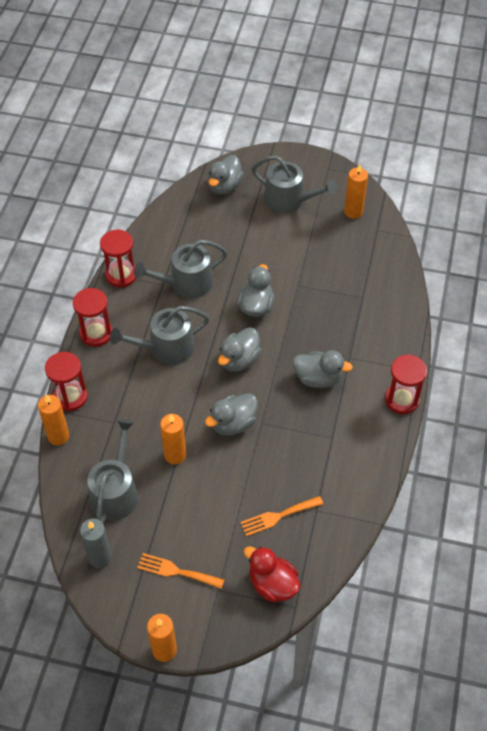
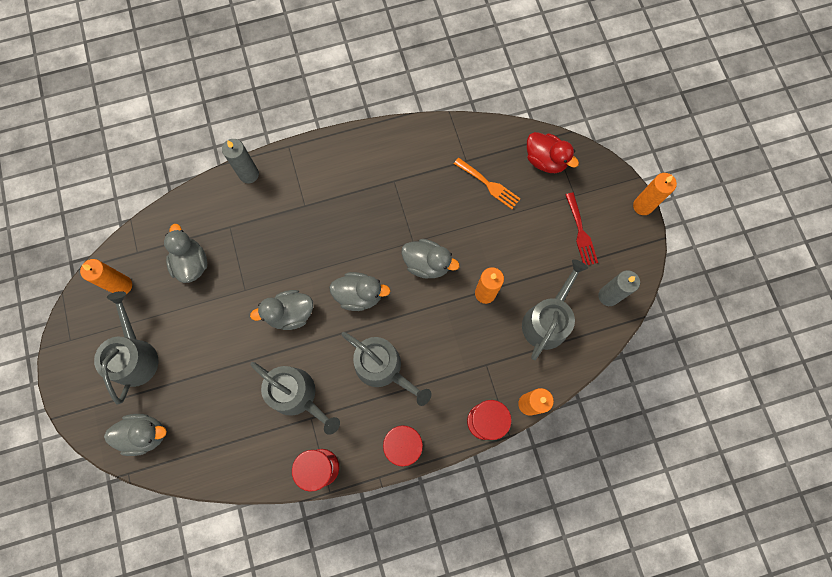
camera: 120 degrees left, 20 degrees up
grey watering can [87,419,138,523] -> grey watering can turned 135 degrees clockwise [522,259,588,360]
orange fork [137,553,224,589] -> red fork [565,193,598,265]
red duck [243,546,300,602] -> red duck turned 60 degrees counterclockwise [527,132,579,173]
grey duck [293,350,353,388] -> grey duck moved to [164,224,207,283]
red hourglass [385,355,427,414] -> none
none -> grey candle [222,139,259,184]

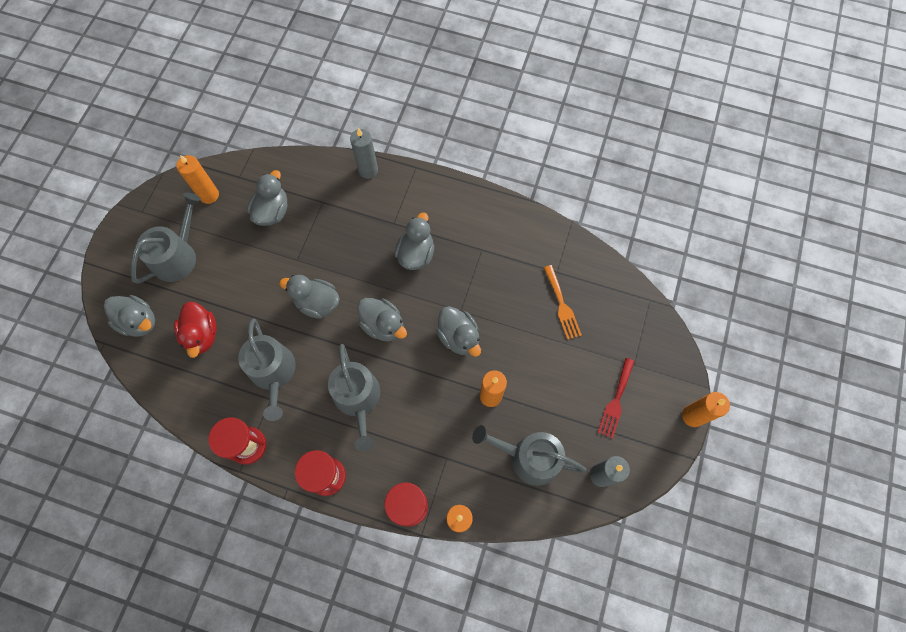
camera: 35 degrees right, 5 degrees down
grey watering can [522,259,588,360] -> grey watering can turned 135 degrees counterclockwise [472,425,587,486]
red duck [527,132,579,173] -> red duck moved to [174,302,217,358]
none -> grey duck [395,213,434,270]

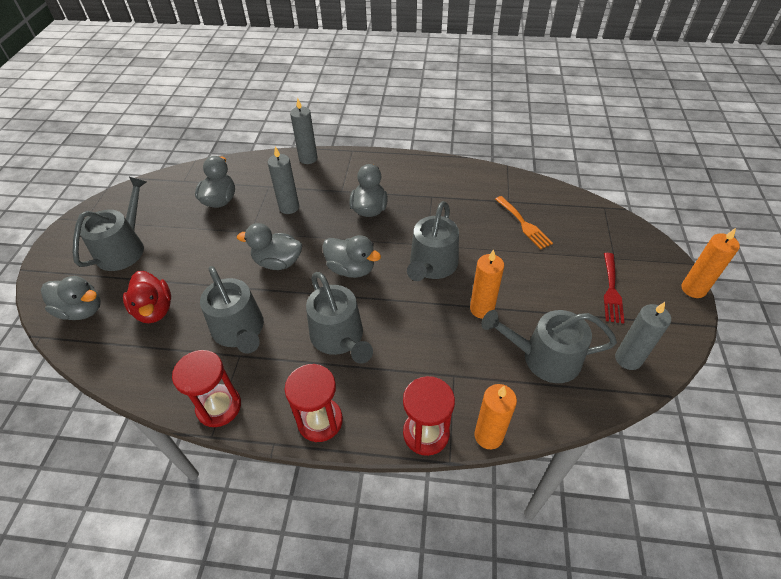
camera: 10 degrees left, 20 degrees down
orange candle [176,155,219,204] -> none
grey duck [436,306,481,357] -> grey watering can [407,201,459,281]
none -> grey candle [268,146,299,214]

